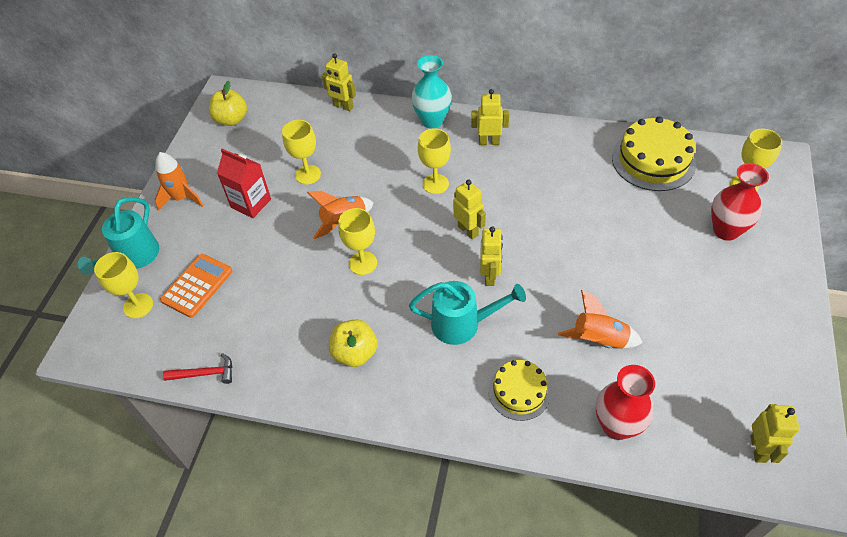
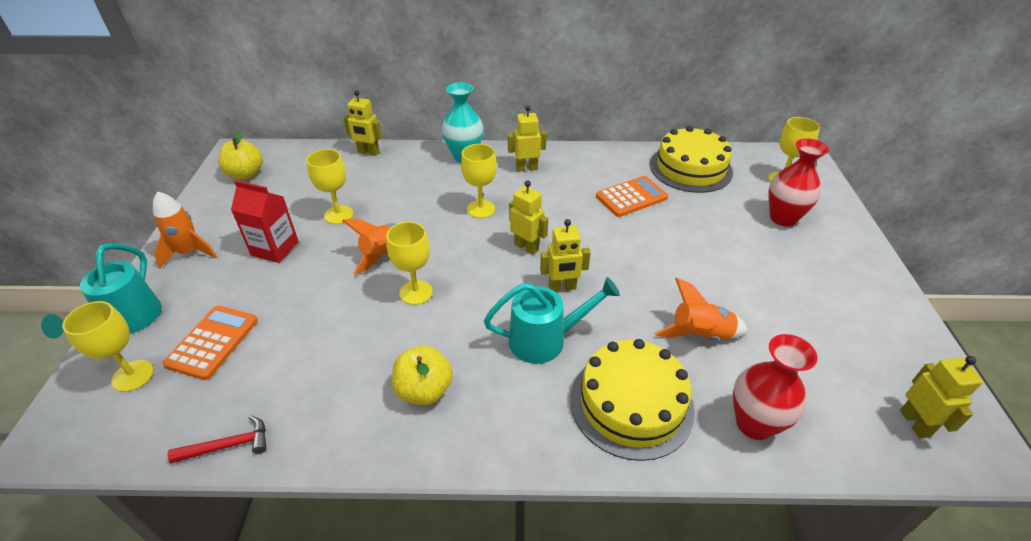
camera: 15 degrees left, 10 degrees down
yellow robot [480,226,503,286] -> yellow robot turned 90 degrees clockwise [540,219,591,292]
yellow cake [488,360,551,421] -> yellow cake [570,339,695,461], size x1.64
none -> orange calculator [596,176,668,217]

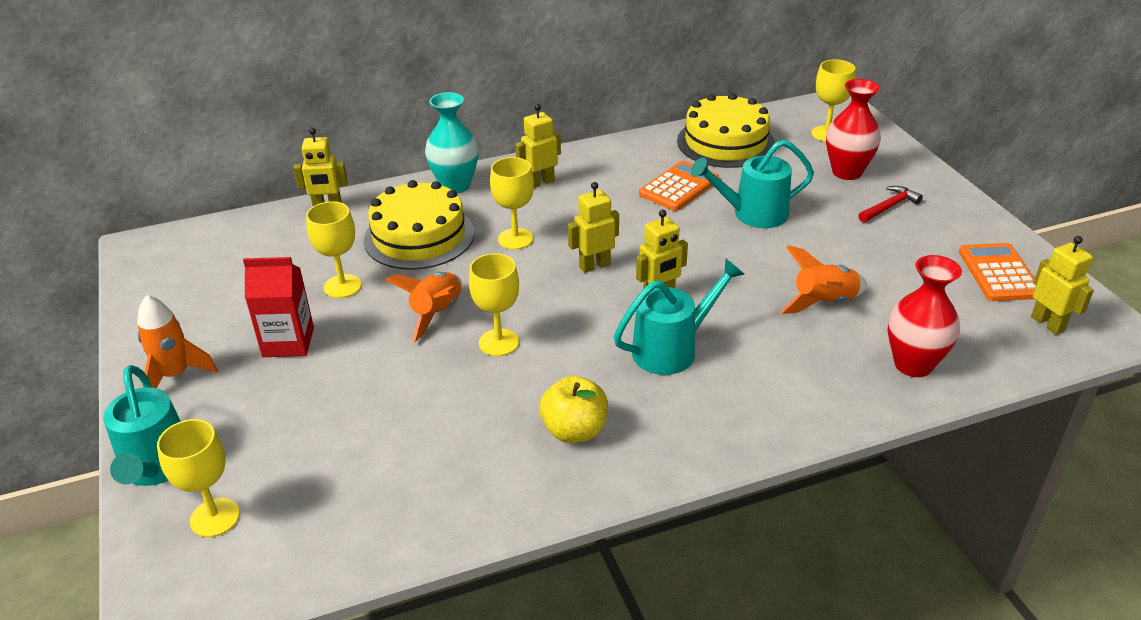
camera: 20 degrees left, 5 degrees down
orange calculator [163,306,258,380] -> orange calculator moved to [959,243,1036,301]
red hammer [167,416,267,463] -> red hammer moved to [858,186,923,223]
yellow apple [218,130,263,179] -> none
yellow robot [509,180,548,255] -> yellow robot turned 45 degrees counterclockwise [568,182,619,273]
yellow cake [570,339,695,461] -> yellow cake moved to [363,180,474,270]
none -> turquoise watering can [691,139,814,228]

